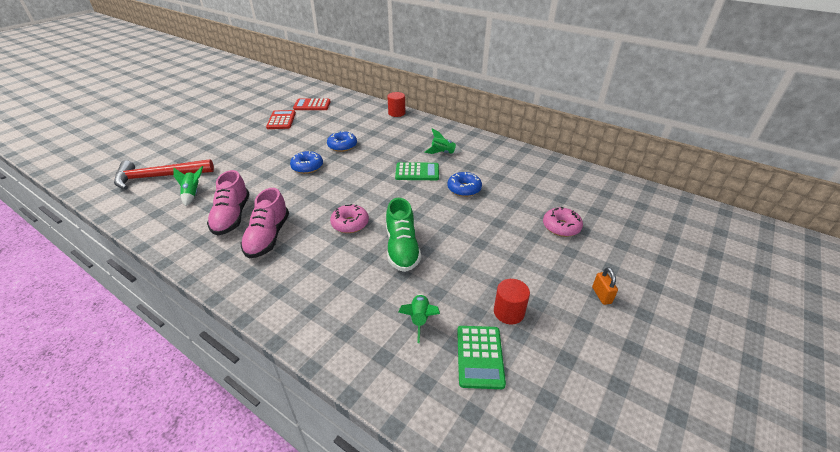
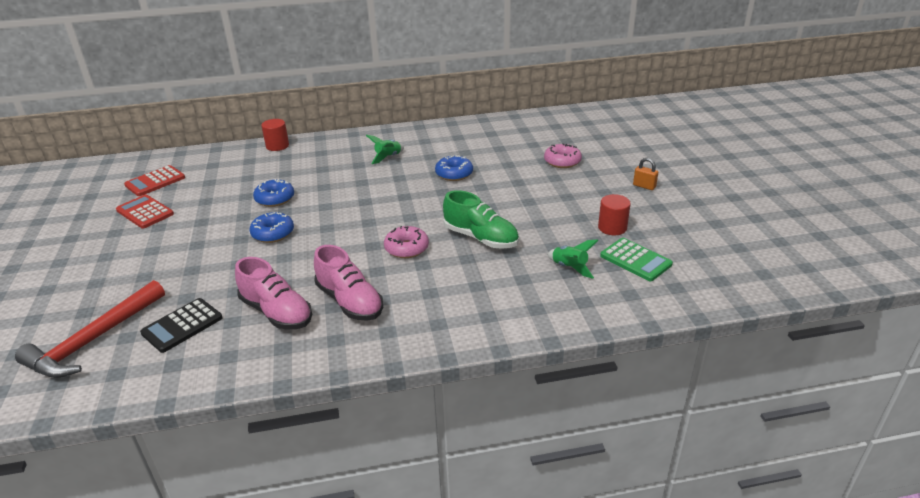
camera: 45 degrees left, 5 degrees down
green rocket [173,166,203,206] -> black calculator [140,298,223,353]
green calculator [395,162,439,180] -> none

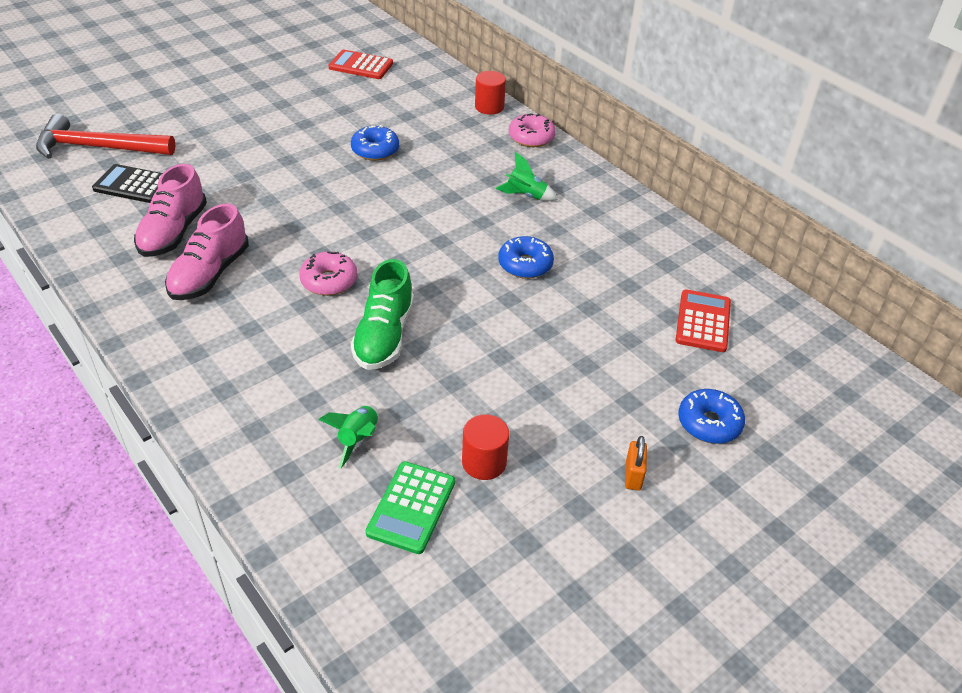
camera: 60 degrees right, 10 degrees up
red calculator [116,195,174,229] -> red calculator moved to [676,289,731,352]
blue donut [250,212,294,243] -> blue donut moved to [678,389,745,444]
pink donut [544,143,582,168] -> pink donut moved to [509,113,556,147]

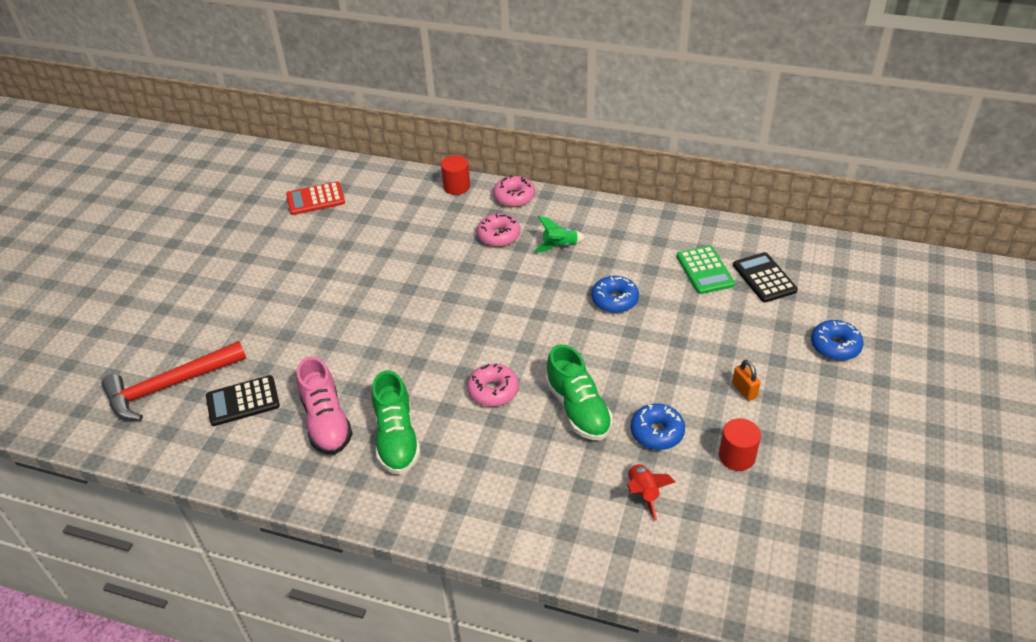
camera: 30 degrees left, 0 degrees up
pink shoe [165,203,249,300] -> green shoe [372,370,421,475]
green rocket [318,405,379,469] -> red rocket [627,462,676,521]
blue donut [351,125,399,161] -> blue donut moved to [630,404,685,450]
green calculator [366,461,455,554] -> green calculator moved to [677,246,735,294]
orange padlock [625,436,647,490] -> orange padlock moved to [732,360,761,401]
red calculator [676,289,731,352] -> black calculator [733,252,798,303]
none -> pink donut [477,213,521,247]

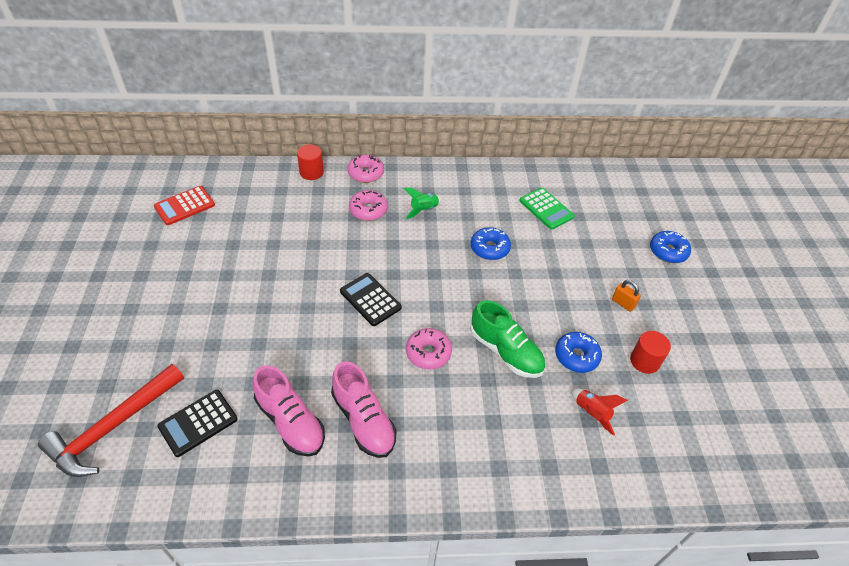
camera: 25 degrees left, 5 degrees up
green shoe [372,370,421,475] -> pink shoe [331,361,396,458]
black calculator [733,252,798,303] -> black calculator moved to [340,273,401,326]

